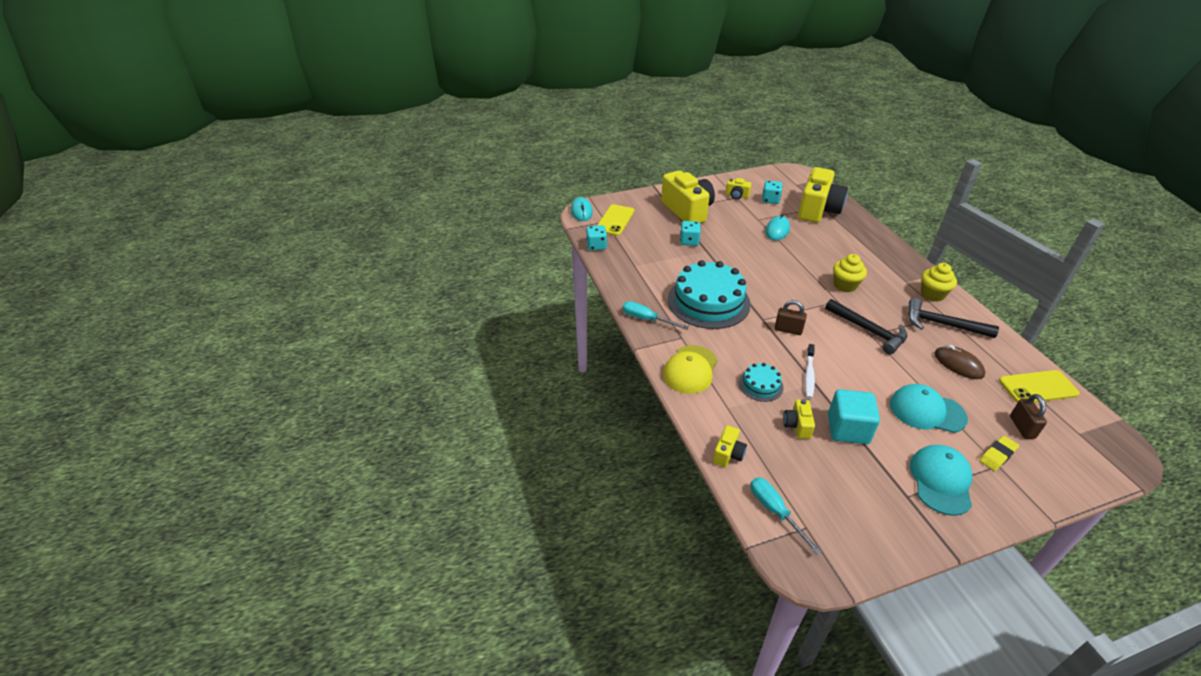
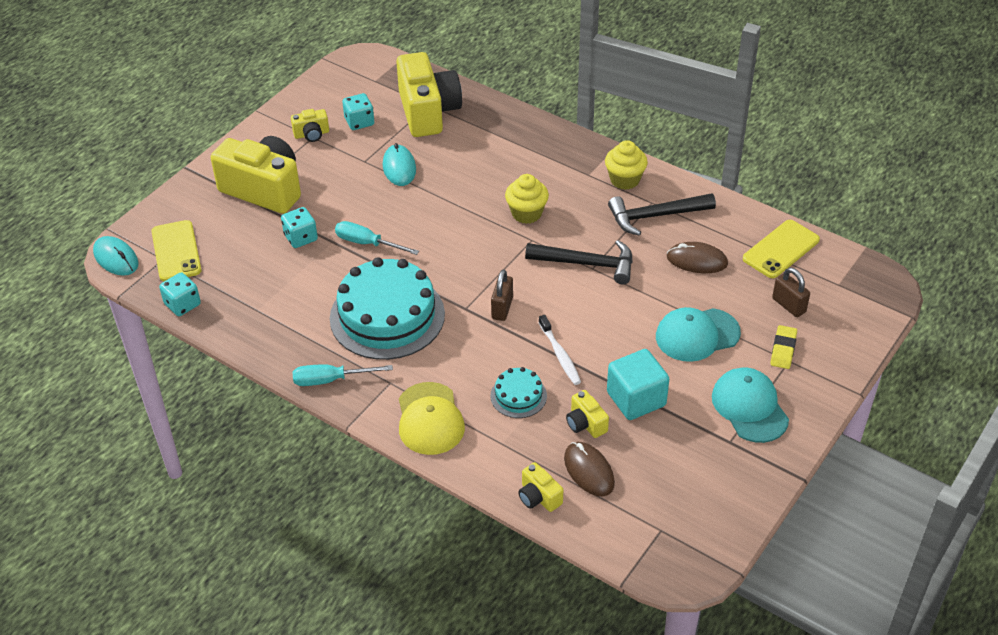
camera: 35 degrees left, 5 degrees up
yellow camera [713,425,747,467] -> yellow camera turned 150 degrees clockwise [518,462,563,512]
turquoise screwdriver [750,477,821,554] -> turquoise screwdriver moved to [335,221,419,255]
brown padlock [774,300,807,335] -> brown padlock turned 60 degrees counterclockwise [491,269,513,321]
none -> brown mouse [564,442,615,496]

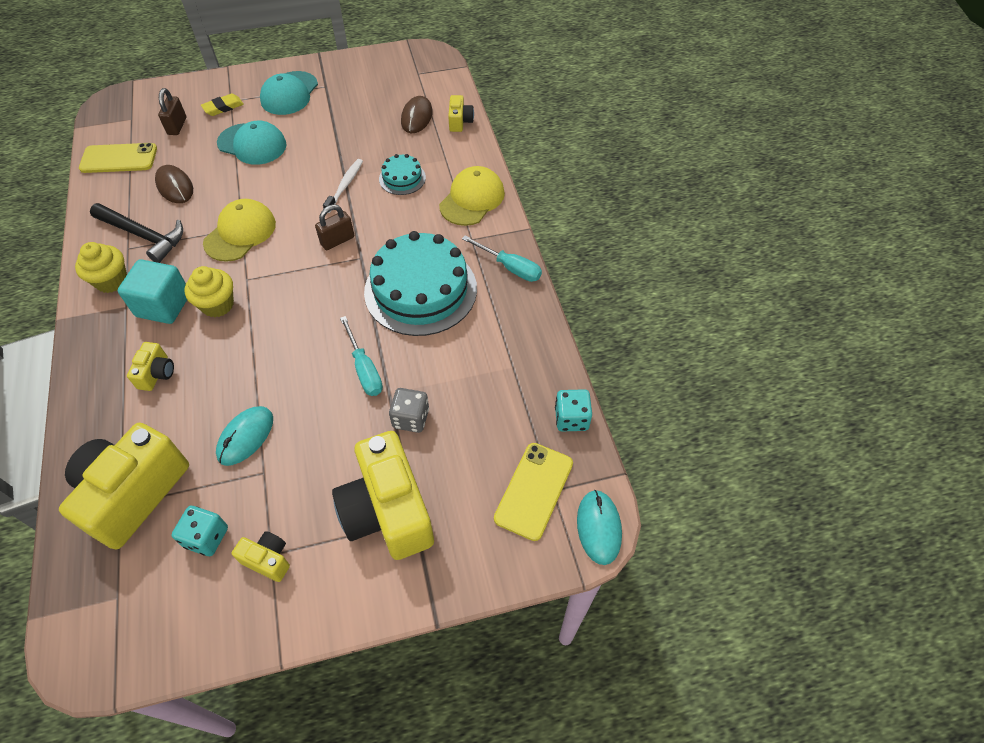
camera: 140 degrees left, 10 degrees up
turquoise dice [281,207,318,248] -> grey dice [389,388,429,433]
black hammer [525,240,633,284] -> yellow cap [203,199,276,262]
yellow camera [566,390,609,438] -> yellow camera moved to [127,342,174,391]
turquoise cube [607,349,669,420] -> turquoise cube moved to [118,259,187,324]

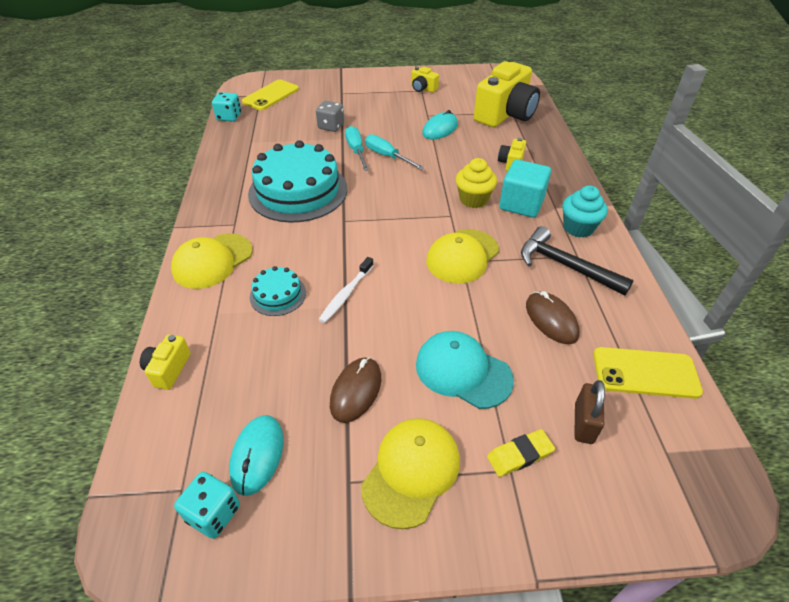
camera: 170 degrees left, 10 degrees down
yellow cupcake [75,242,127,293] -> turquoise cupcake [562,186,608,238]
turquoise dice [172,506,228,556] -> turquoise dice moved to [174,472,240,539]
turquoise cap [260,71,318,115] -> yellow cap [361,418,460,529]
brown padlock [315,205,354,250] -> none
yellow camera [332,431,434,560] -> none
brown mouse [401,96,433,133] -> brown mouse moved to [330,357,381,423]
turquoise screwdriver [462,236,542,282] -> turquoise screwdriver moved to [365,134,425,170]
turquoise mouse [577,490,622,565] -> turquoise mouse moved to [229,415,283,496]

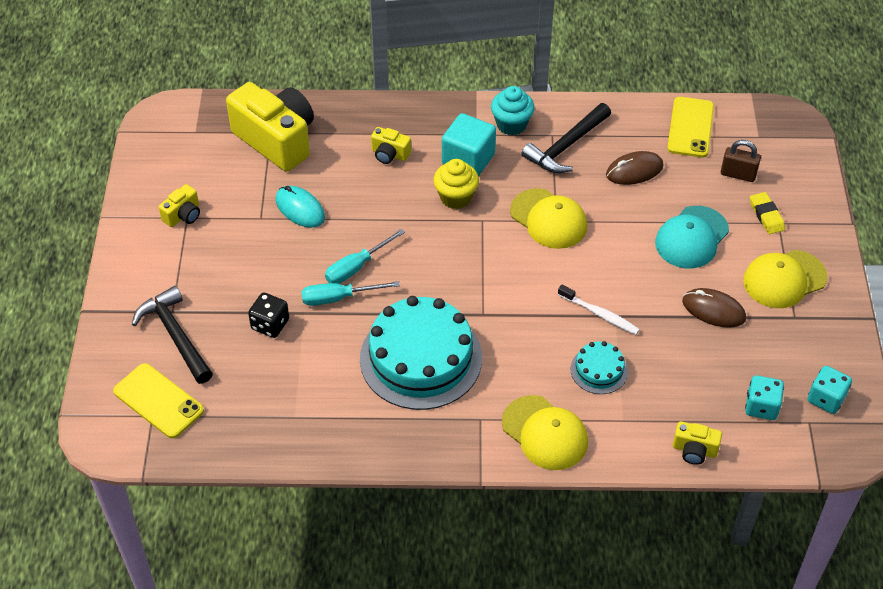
camera: 85 degrees left, 5 degrees up
turquoise dice [212,92,241,122] -> turquoise dice moved to [745,375,784,420]
turquoise mouse [229,415,283,496] -> none
grey dice [316,101,344,132] -> black dice [248,292,289,338]
yellow cap [361,418,460,529] -> yellow cap turned 60 degrees counterclockwise [743,250,827,308]
none -> black hammer [132,286,213,384]

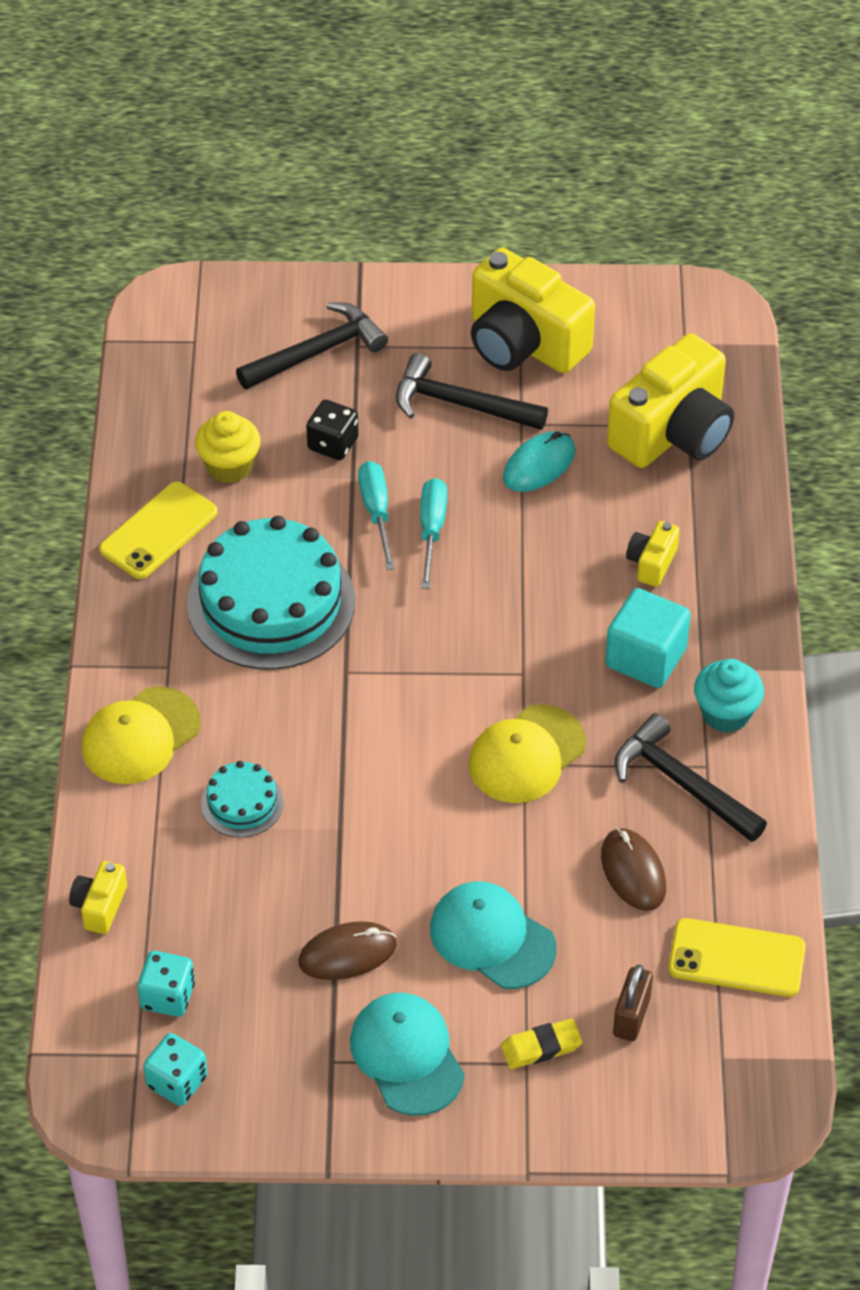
camera: 90 degrees right, 0 degrees up
yellow phone [113,363,204,438] -> yellow phone moved to [99,482,218,579]
yellow camera [159,184,200,227] -> yellow camera [471,247,595,373], size x2.24
turquoise screwdriver [325,229,405,284] -> turquoise screwdriver turned 45 degrees clockwise [420,478,447,589]
yellow cupcake [433,159,479,209] -> yellow cupcake moved to [195,411,261,483]
white toothbrush [558,285,640,335] -> none
brown mouse [682,288,746,328] -> brown mouse turned 45 degrees clockwise [298,921,397,980]
yellow cap [743,250,827,308] -> turquoise cap [350,993,465,1116]
none -> black hammer [396,353,548,430]

